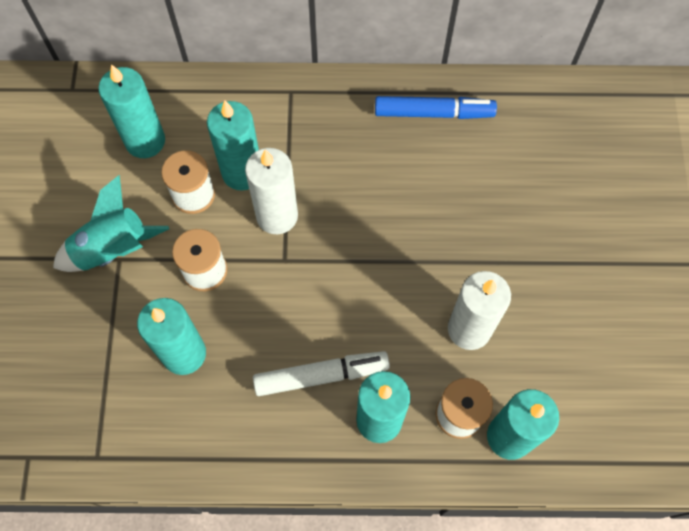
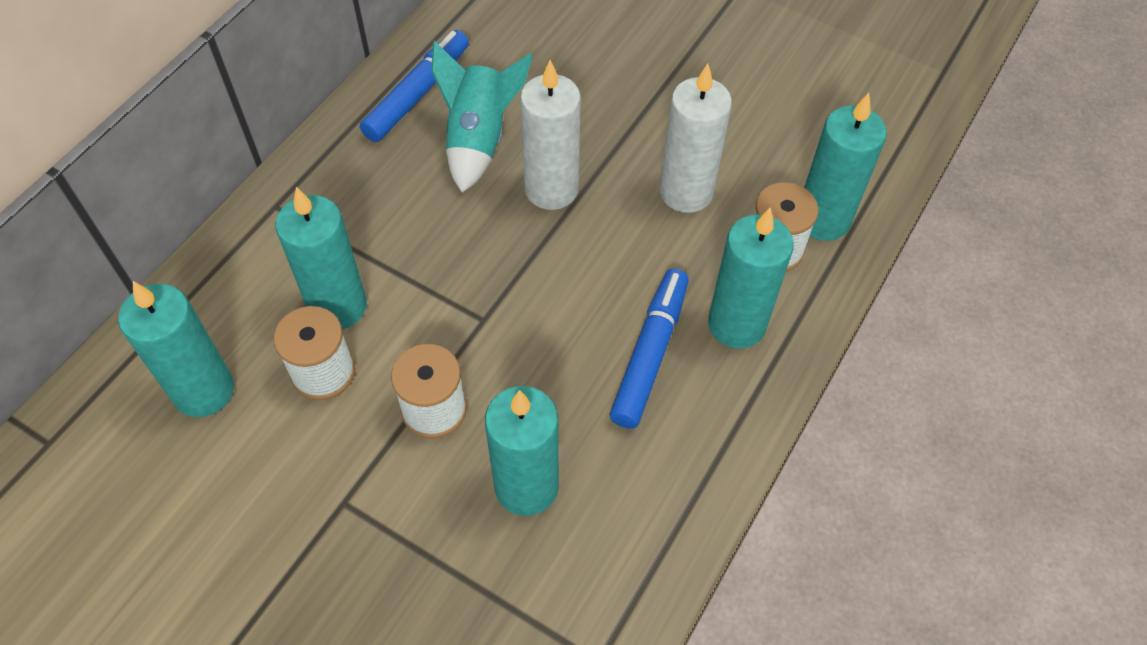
camera: 60 degrees left, 10 degrees down
turquoise rocket [53,175,169,272] -> turquoise rocket moved to [431,41,533,193]
white candle [245,148,298,234] -> white candle moved to [520,60,581,210]
white marker [253,351,390,396] -> blue marker [610,268,689,429]

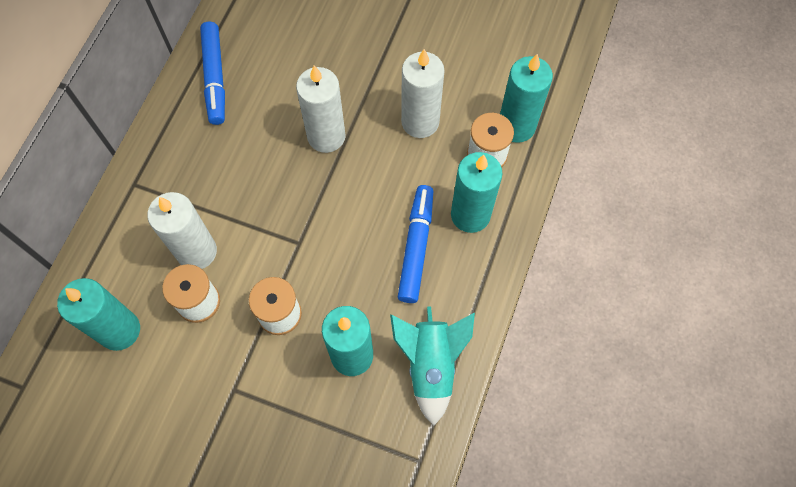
camera: 10 degrees left, 10 degrees up
turquoise candle [275,187,367,329] -> white candle [147,192,217,269]
blue marker [360,30,469,142] -> blue marker turned 150 degrees clockwise [200,22,225,125]
turquoise rocket [431,41,533,193] -> turquoise rocket moved to [390,307,475,426]

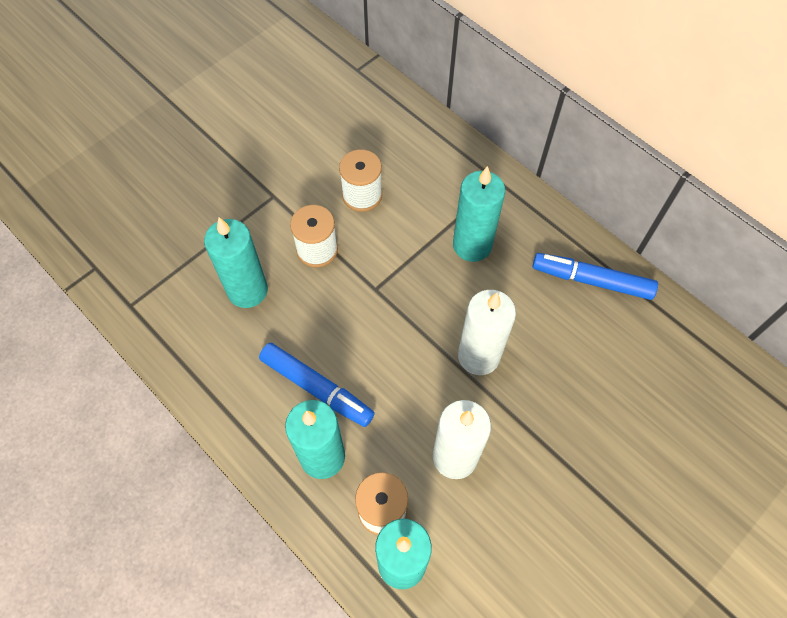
camera: 115 degrees right, 5 degrees down
turquoise candle [57,278,140,351] -> turquoise candle moved to [453,166,505,262]
white candle [147,192,217,269] -> none
turquoise rocket [390,307,475,426] -> none

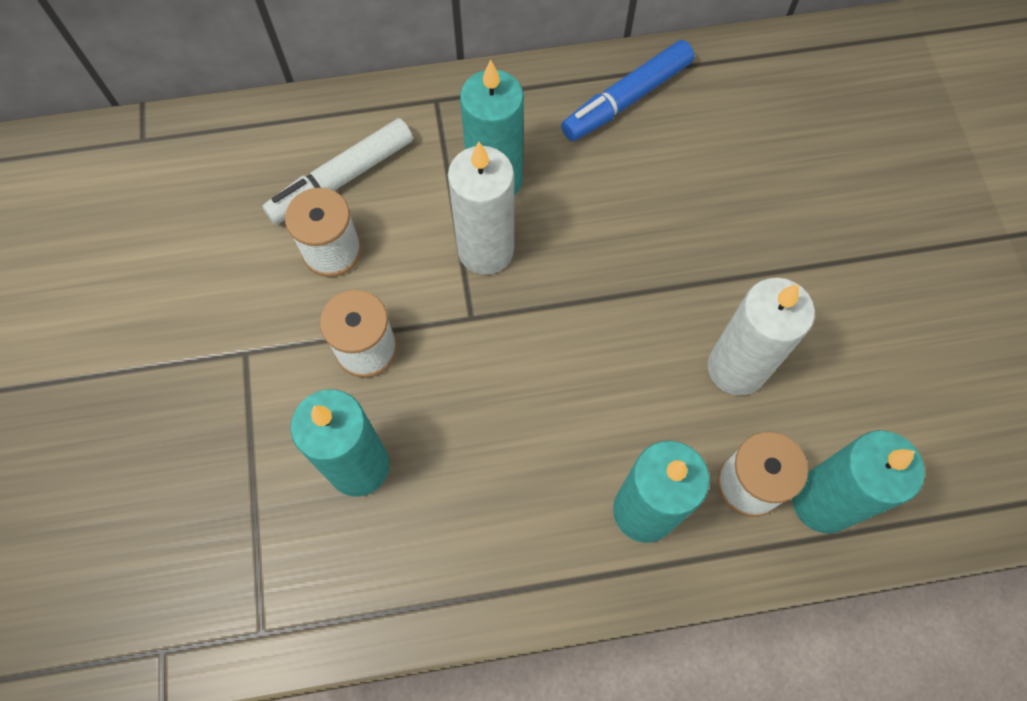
camera: 55 degrees left, 5 degrees up
blue marker [259,343,375,427] -> none
white candle [458,290,516,375] -> white candle moved to [448,142,514,275]
none -> white marker [262,118,413,224]

